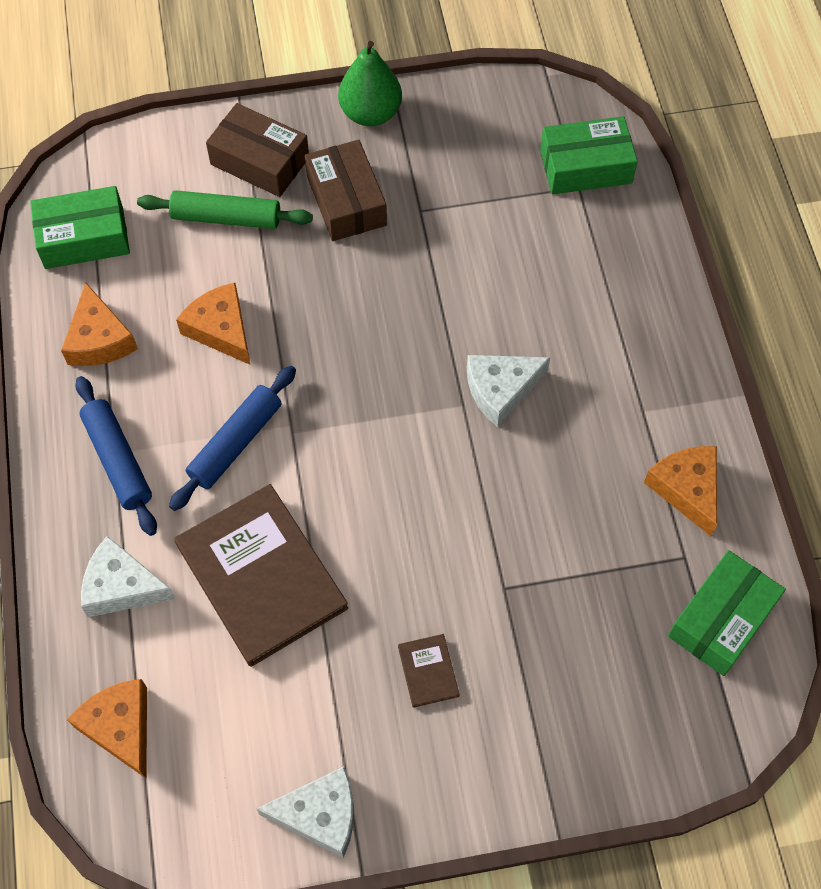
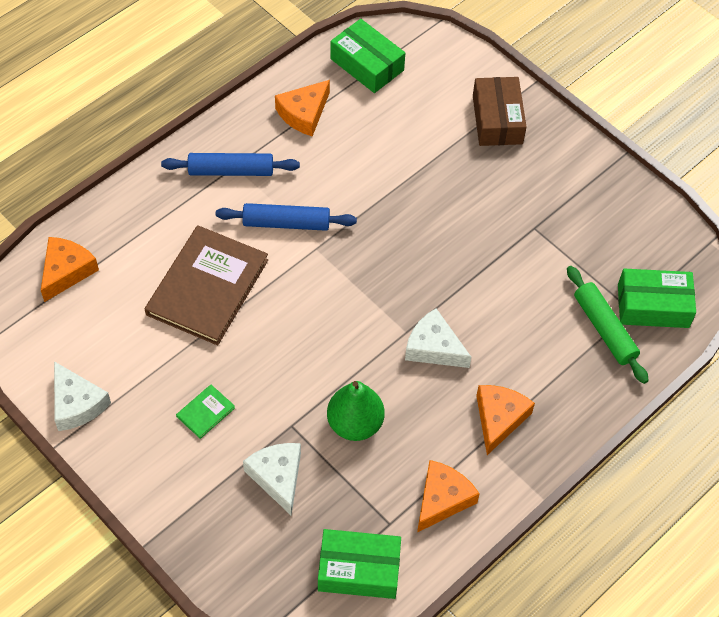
camera: 55 degrees right, 5 degrees down
blue rolling pin [75,376,157,536] -> blue rolling pin turned 60 degrees clockwise [161,153,300,176]
white cheese [81,536,176,617] -> white cheese moved to [243,443,301,516]
green rolling pin [137,190,313,229] -> green rolling pin moved to [567,266,649,384]
orange cheese [176,283,250,365] -> orange cheese moved to [476,385,535,455]
brown box [305,140,387,241] -> none
green pear [338,41,402,126] -> green pear moved to [327,381,384,441]
brown book [398,634,460,708] -> green book [176,385,235,439]
green box [540,116,638,194] -> green box turned 45 degrees counterclockwise [618,269,696,328]

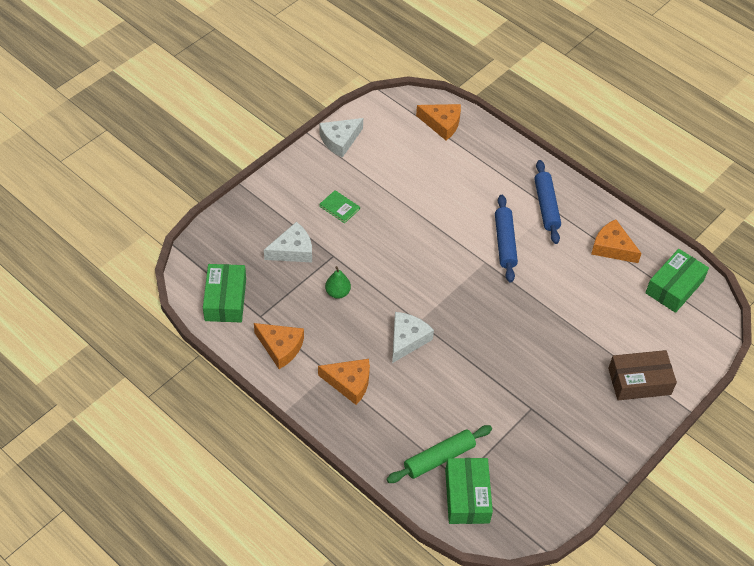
camera: 85 degrees right, 5 degrees down
brown book [145,225,268,345] -> none
green pear [327,381,384,441] -> green pear [325,266,351,299], size x0.61

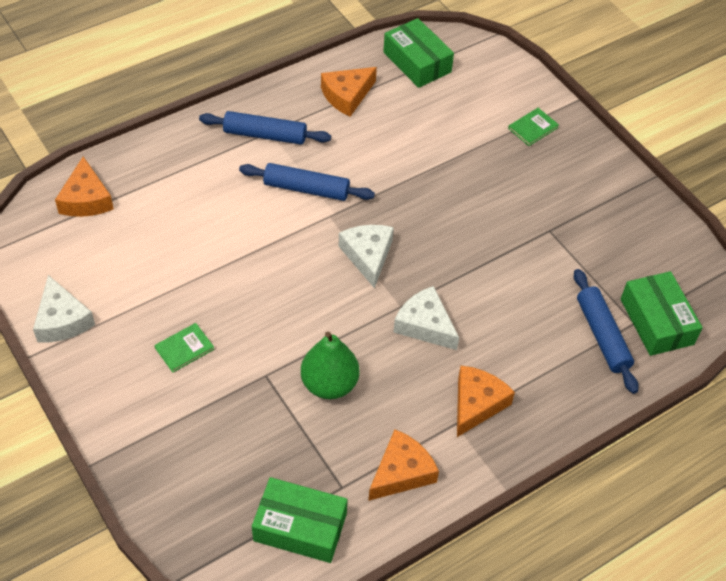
camera: 75 degrees left, 0 degrees up
white cheese [264,222,312,263] -> white cheese moved to [339,225,394,289]
green pear [325,266,351,299] -> green pear [301,331,359,399], size x1.63
green rolling pin [386,425,492,483] -> blue rolling pin [574,269,639,394]
orange cheese [416,104,461,140] -> orange cheese turned 135 degrees clockwise [55,157,114,217]
green box [445,458,493,524] -> green box turned 60 degrees clockwise [621,271,703,356]
brown box [608,350,677,400] -> green book [508,108,559,146]

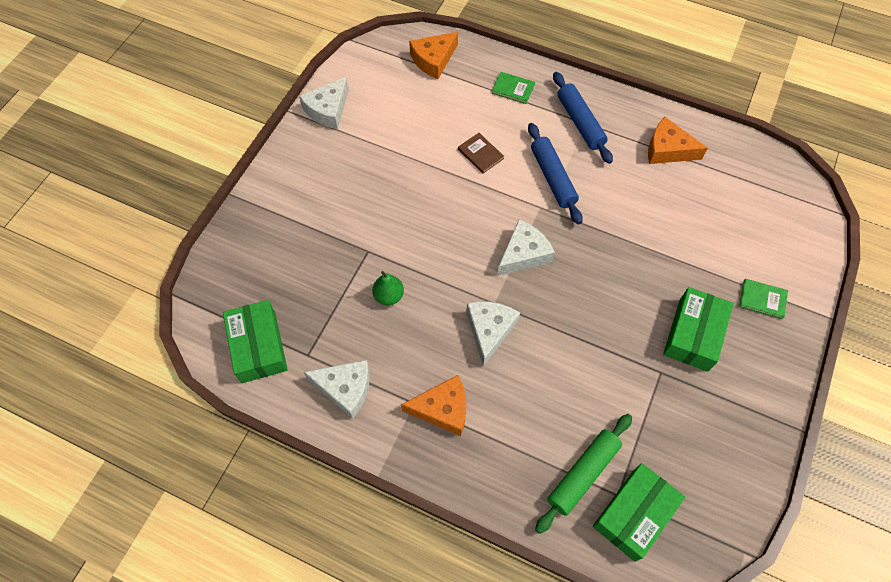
camera: 60 degrees right, 10 degrees up
green book [154,323,214,373] -> green book moved to [492,72,535,104]
green pear [301,331,359,399] -> green pear [372,271,404,305], size x0.61
orange cheese [368,429,439,501] -> white cheese [304,360,370,419]
green box [383,18,454,88] -> green box moved to [663,287,734,372]
blue rolling pin [574,269,639,394] -> green rolling pin [535,414,632,534]
none -> brown book [458,133,504,173]

